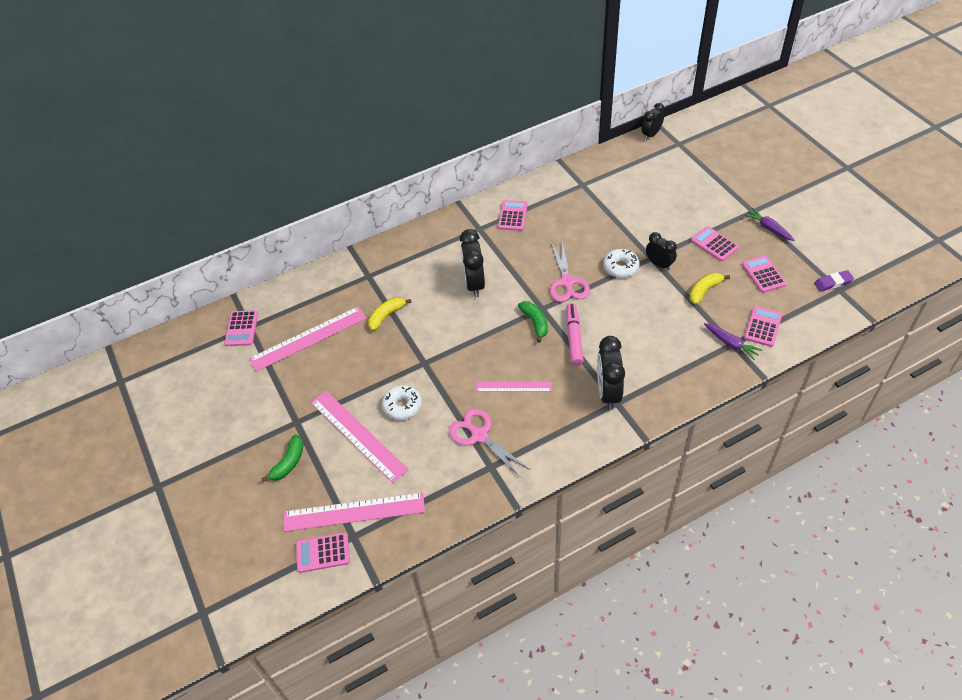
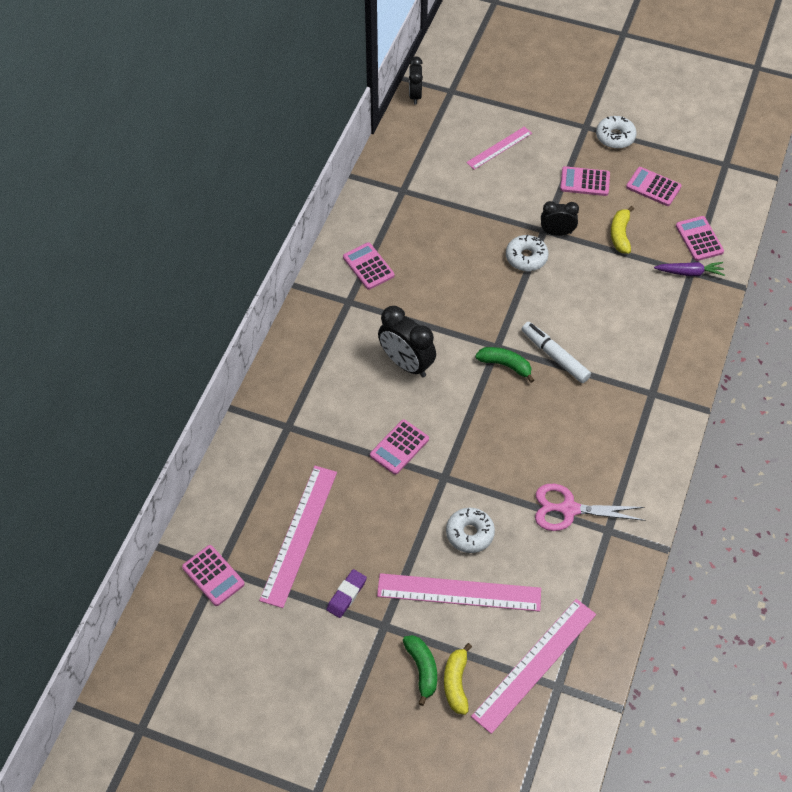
camera: 45 degrees left, 5 degrees up
pink calculator [296,532,350,573] -> pink calculator moved to [370,419,429,475]
yellow banana [368,297,411,331] -> yellow banana moved to [444,643,472,715]
pink ruler [476,382,552,392] -> pink ruler moved to [466,126,532,170]
pink scissors [550,242,590,302] -> none
pink marker [566,303,584,366] -> white marker [522,322,591,383]
black clock [597,336,625,410] -> none
purple carrot [744,208,794,241] -> white donut [596,116,637,149]
purple eraser [814,270,854,292] -> purple eraser moved to [326,569,367,618]

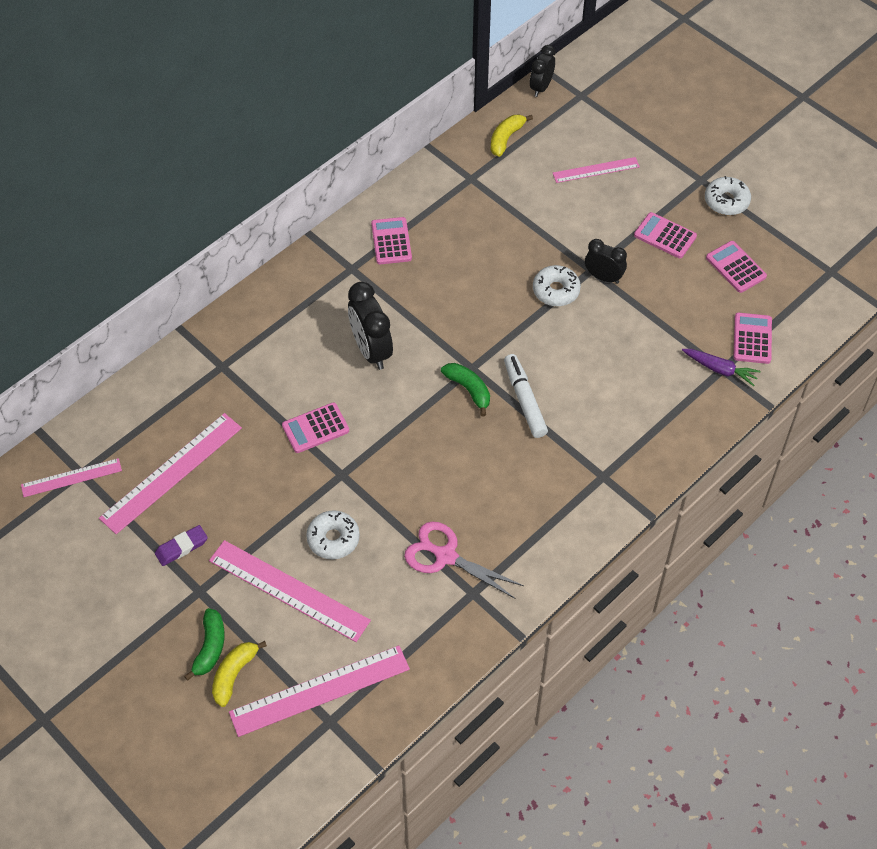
camera: 25 degrees right, 0 degrees up
pink calculator [182,545,245,606] -> pink ruler [21,458,122,497]
yellow banana [611,206,634,254] -> yellow banana moved to [491,114,533,157]

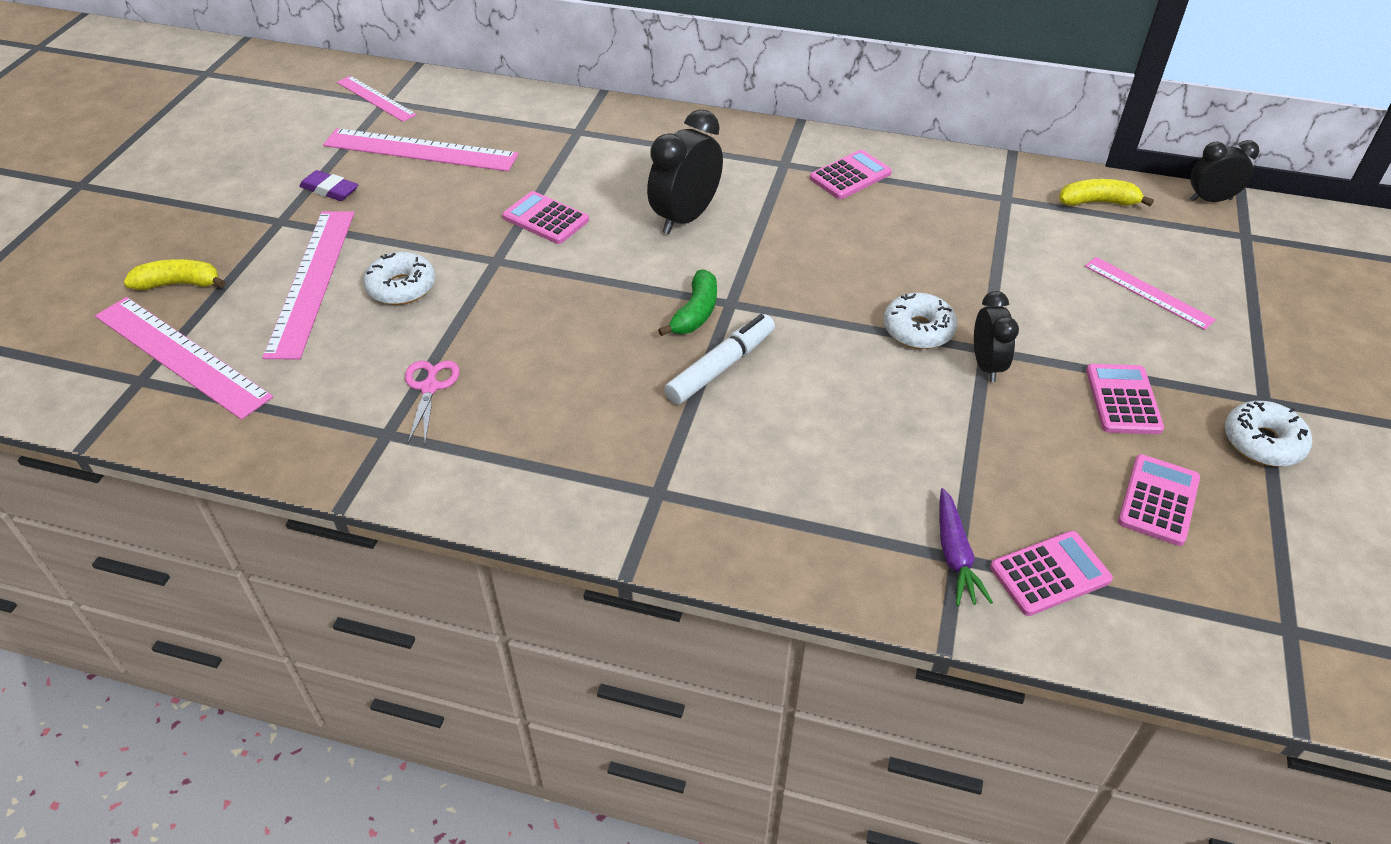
camera: 60 degrees right, 10 degrees down
green banana [184,608,225,681] -> none
pink scissors [404,522,524,599] -> pink scissors [405,360,460,443], size x0.65

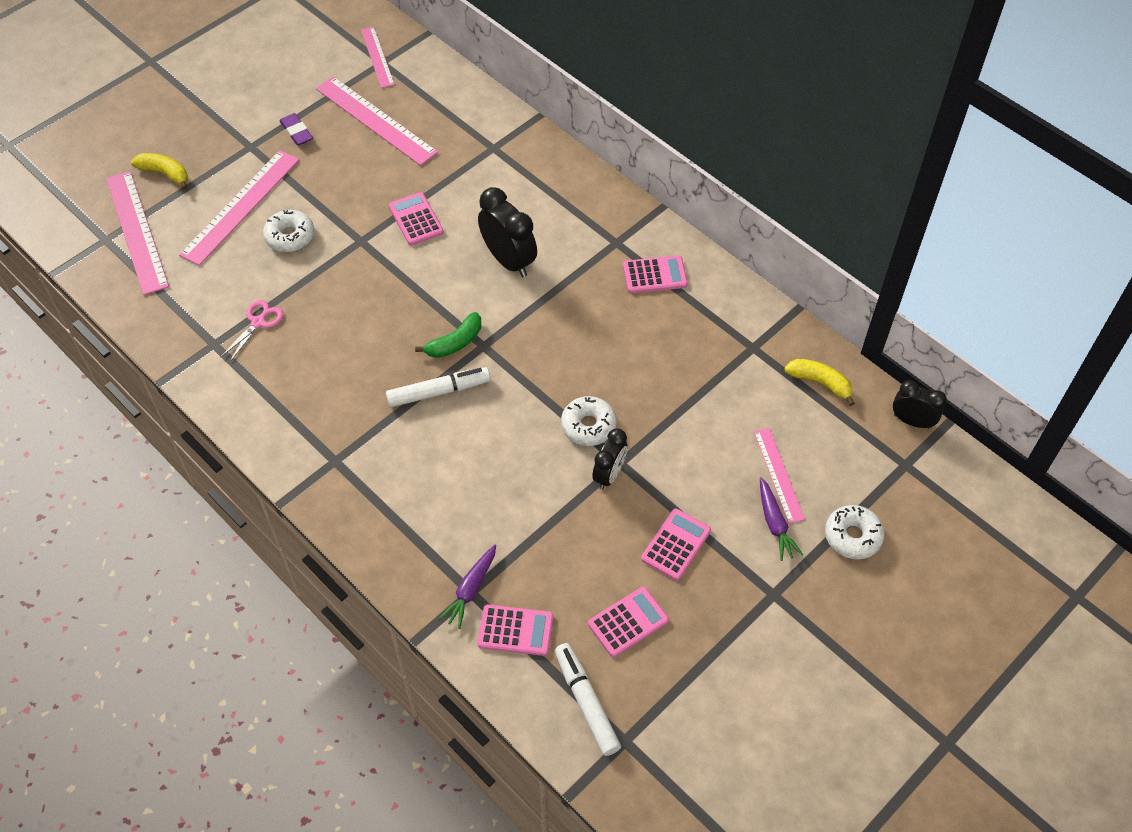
camera: 30 degrees right, 10 degrees up
black clock [647,109,723,234] -> black clock turned 75 degrees clockwise [478,187,537,277]
white donut [1225,401,1312,467] -> white donut moved to [825,505,884,559]
none -> white marker [555,643,621,756]
none -> purple carrot [760,477,803,561]

